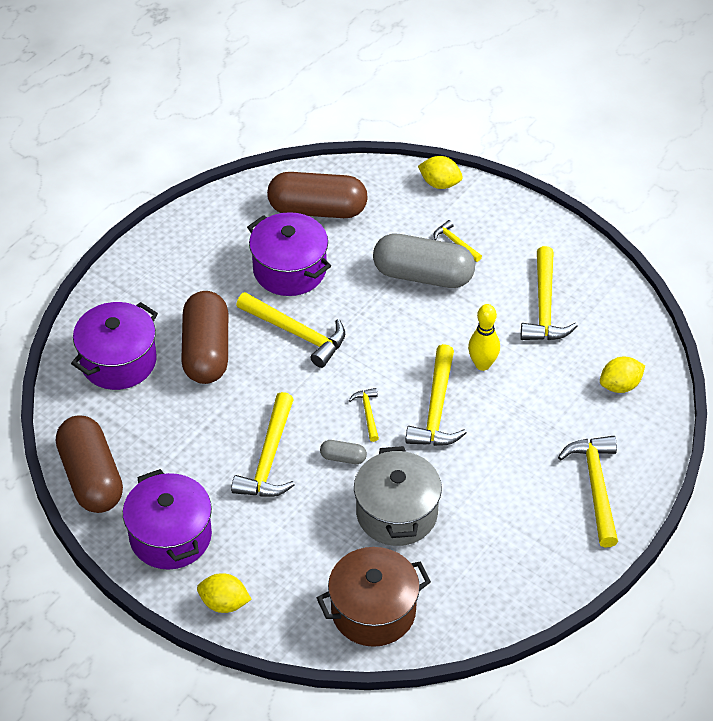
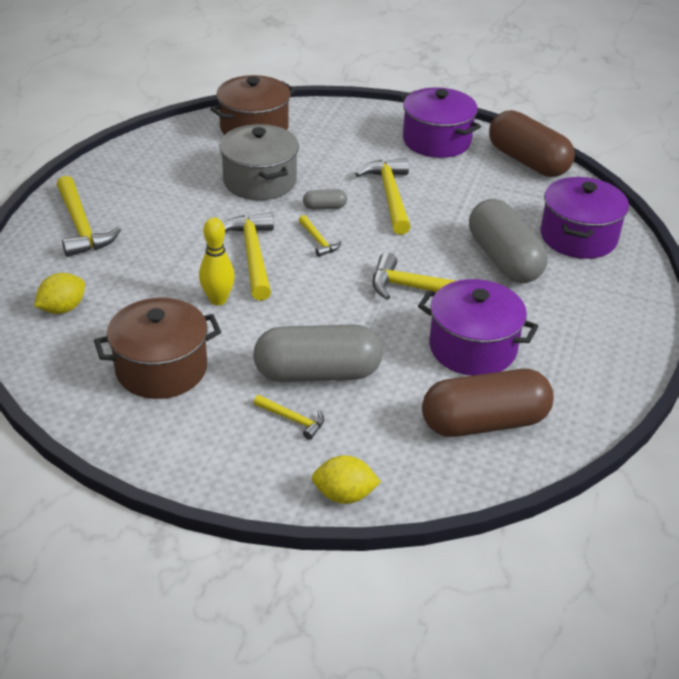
camera: 160 degrees right, 10 degrees down
brown capsule [181,291,228,384] -> grey capsule [469,199,547,283]
yellow lemon [197,573,252,613] -> none
yellow hammer [521,246,578,340] -> brown pot [94,298,221,399]

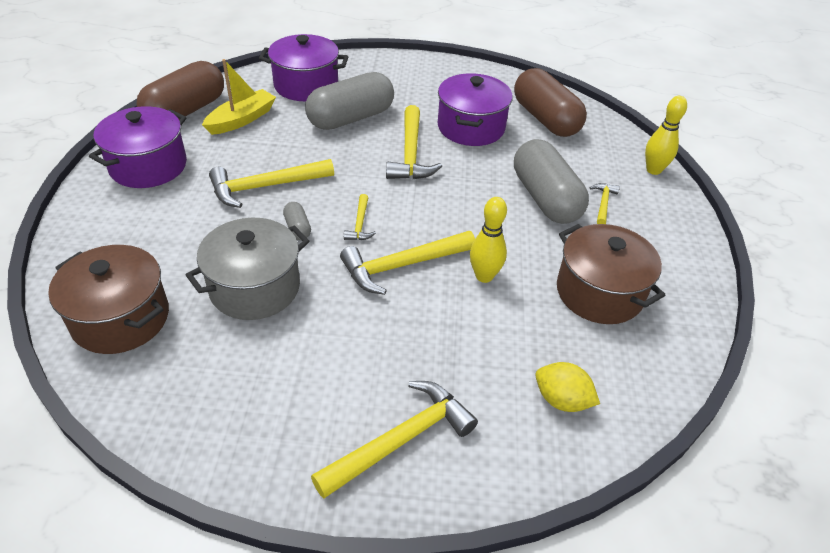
camera: 105 degrees left, 5 degrees up
yellow hammer [299,215,341,257] -> yellow hammer turned 135 degrees clockwise [344,194,376,240]
yellow lemon [312,455,381,504] -> yellow bowling pin [645,96,687,175]
none -> yellow boat [202,59,276,135]

